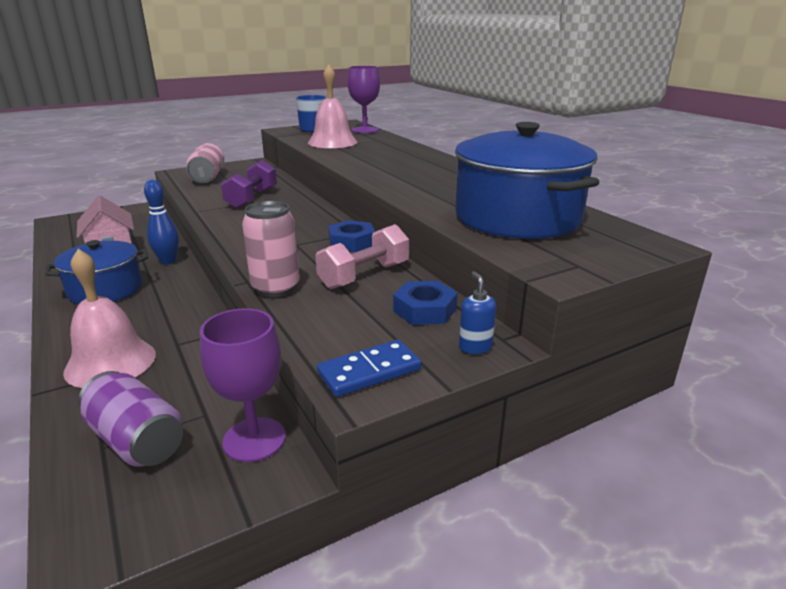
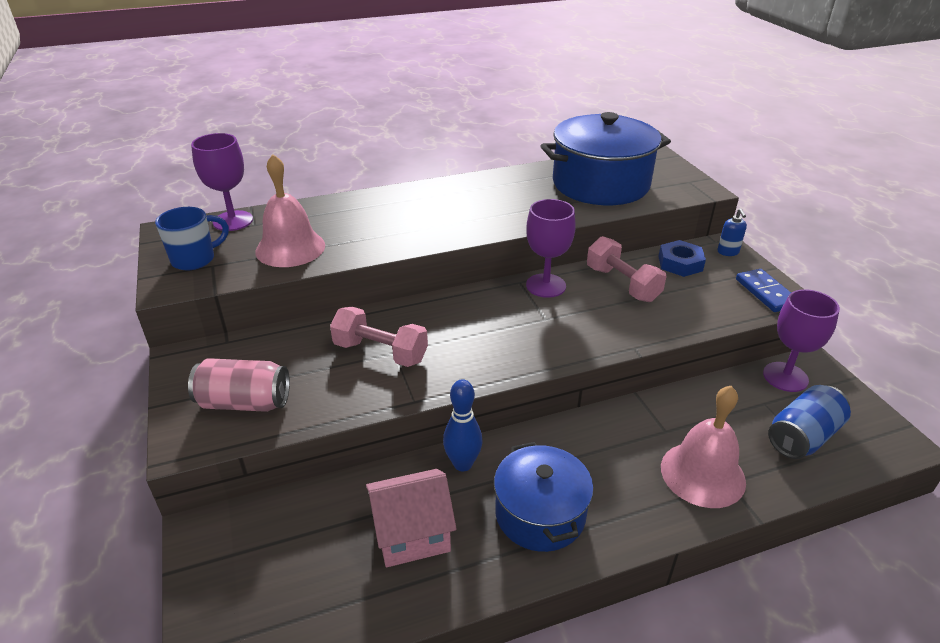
camera: 80 degrees left, 10 degrees up
purple can [78,371,183,467] -> blue can [768,385,851,459]
purple dumbbell [221,160,277,209] -> pink dumbbell [330,307,428,367]
pink can [242,201,300,297] -> none
blue nut [328,220,375,252] -> purple goblet [526,199,576,298]
blue soap dispenser [459,271,496,354] -> blue soap dispenser turned 90 degrees counterclockwise [717,209,747,256]

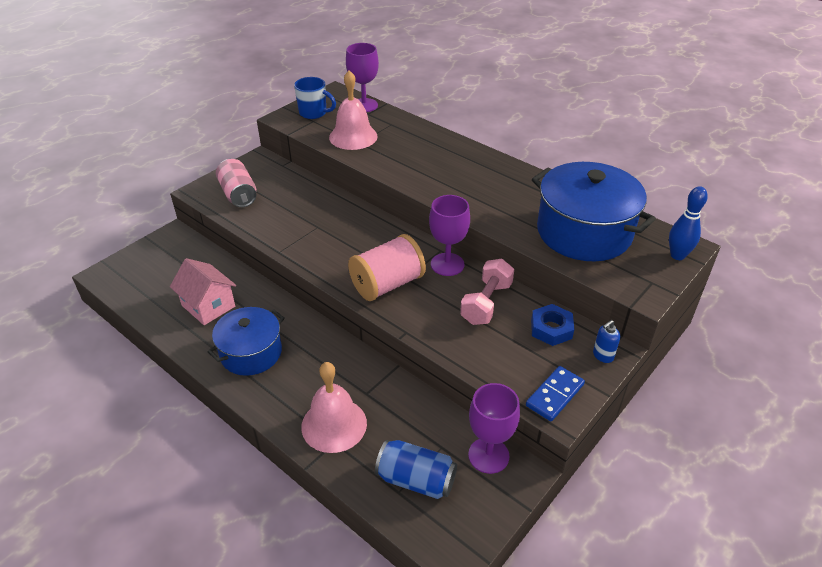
camera: 60 degrees right, 5 degrees up
pink dumbbell [330,307,428,367] -> none
blue bowling pin [443,379,483,472] -> blue bowling pin moved to [669,186,708,260]
none -> pink spool [348,234,426,301]

